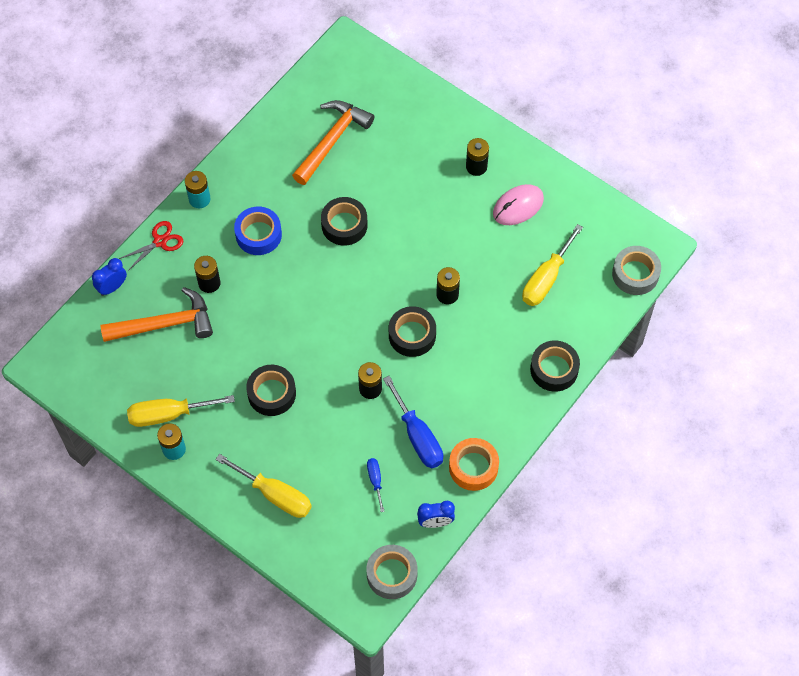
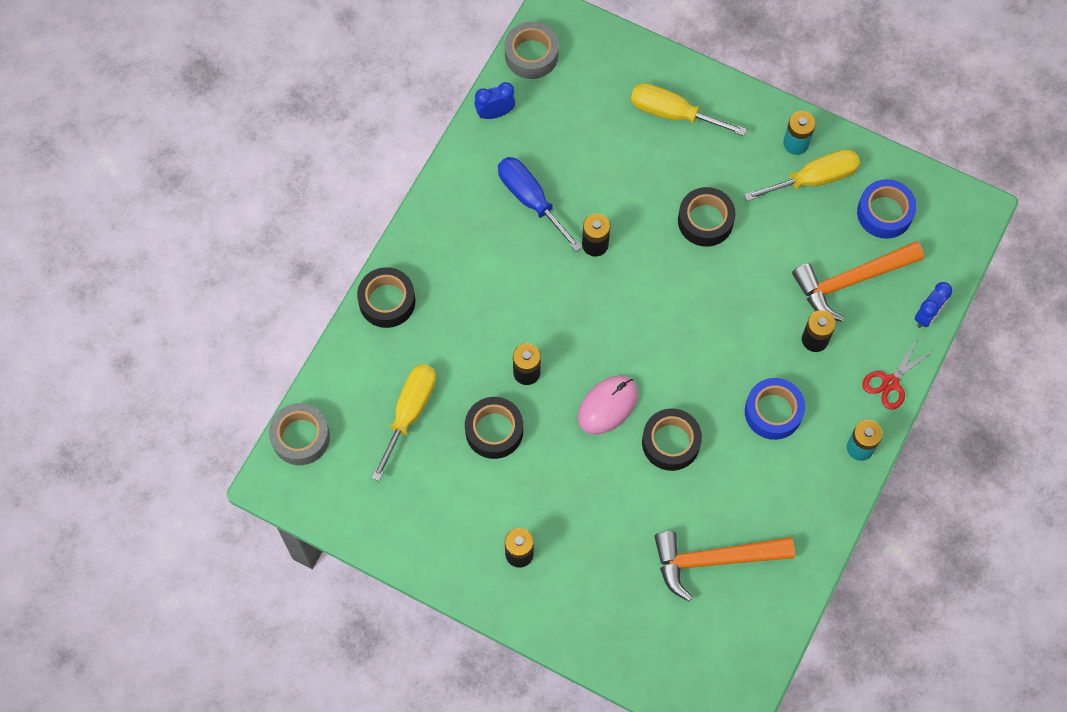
camera: 170 degrees right, 5 degrees up
orange hammer [292,100,374,185] -> orange hammer turned 60 degrees clockwise [654,531,795,602]
blue screwdriver [367,458,385,512] -> none
black tape [389,306,436,357] -> black tape moved to [465,397,523,459]
orange tape [449,438,499,491] -> none
pink mouse [493,184,544,225] -> pink mouse moved to [578,375,638,435]
none -> blue tape [857,179,917,239]

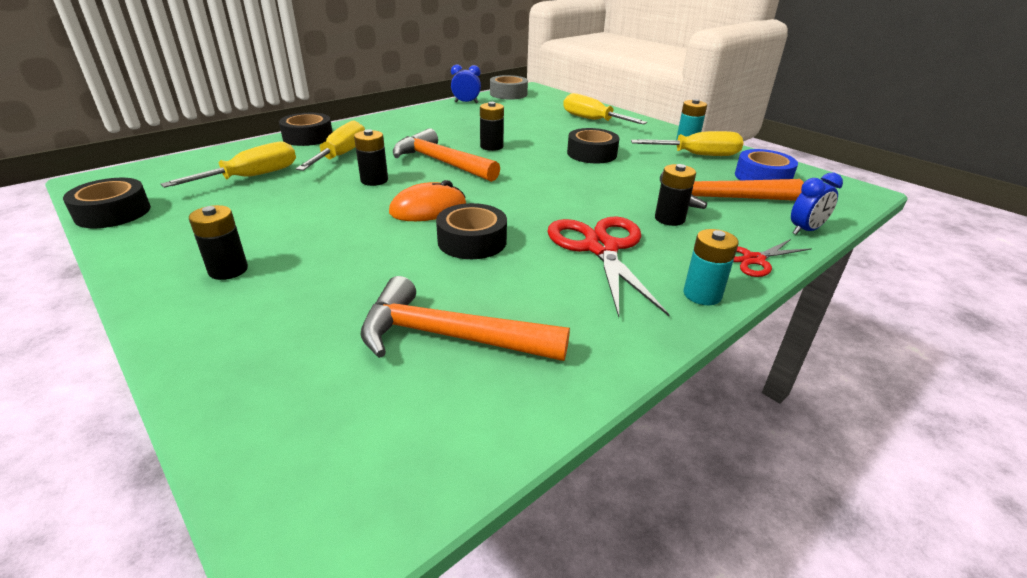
camera: 20 degrees right, 35 degrees down
grey tape [269,403,330,465] -> none
black tape [465,397,523,459] -> black tape moved to [63,178,151,228]
blue screwdriver [498,157,582,252] -> none
pink mouse [578,375,638,435] -> orange mouse [389,180,466,221]
blue tape [745,378,805,440] -> red scissors [548,217,670,317]
none -> yellow screwdriver [295,120,365,171]
none -> orange hammer [393,128,500,182]

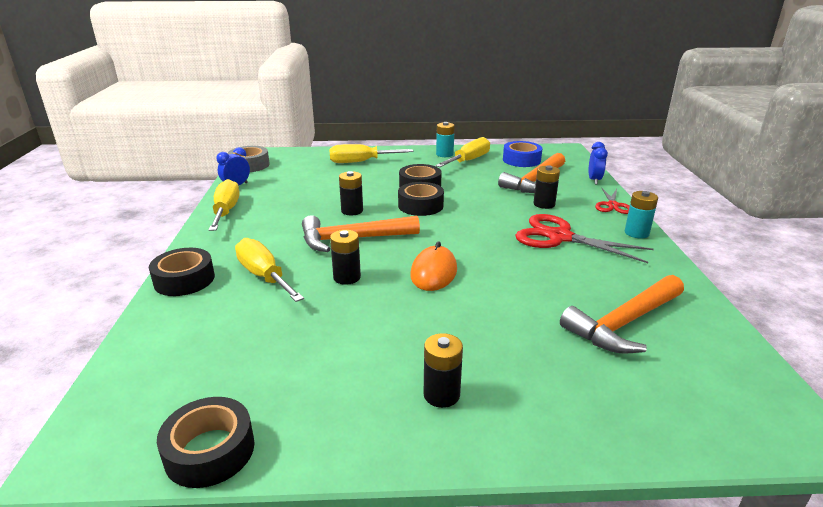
camera: 50 degrees left, 5 degrees down
yellow screwdriver [161,142,296,188] -> yellow screwdriver moved to [209,179,240,231]
black tape [436,203,507,259] -> black tape moved to [398,182,444,216]

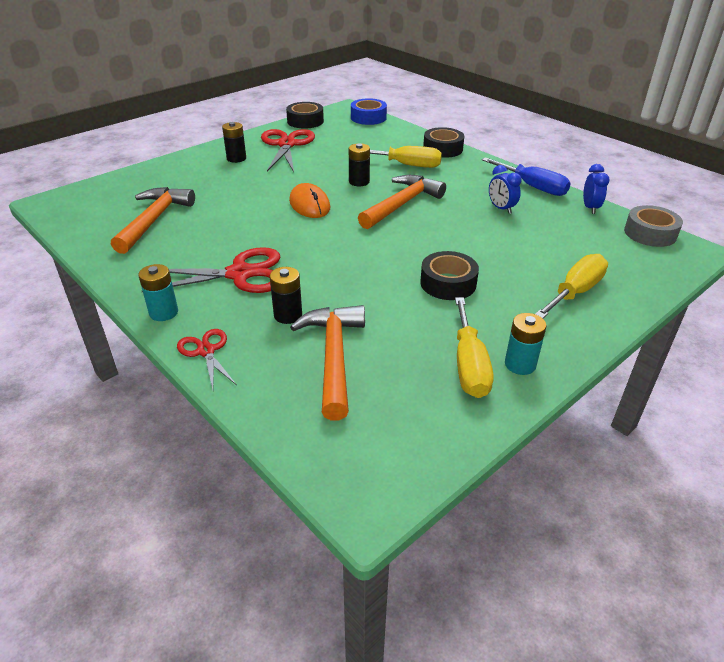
camera: 140 degrees right, 10 degrees up
yellow screwdriver [209,179,240,231] -> blue screwdriver [482,157,571,196]
black battery [339,171,363,215] -> none
black tape [398,182,444,216] -> none
blue tape [503,141,542,167] -> blue tape moved to [351,98,387,125]
blue clock [589,142,608,184] -> blue clock moved to [489,165,521,214]
none -> red scissors [261,129,315,172]

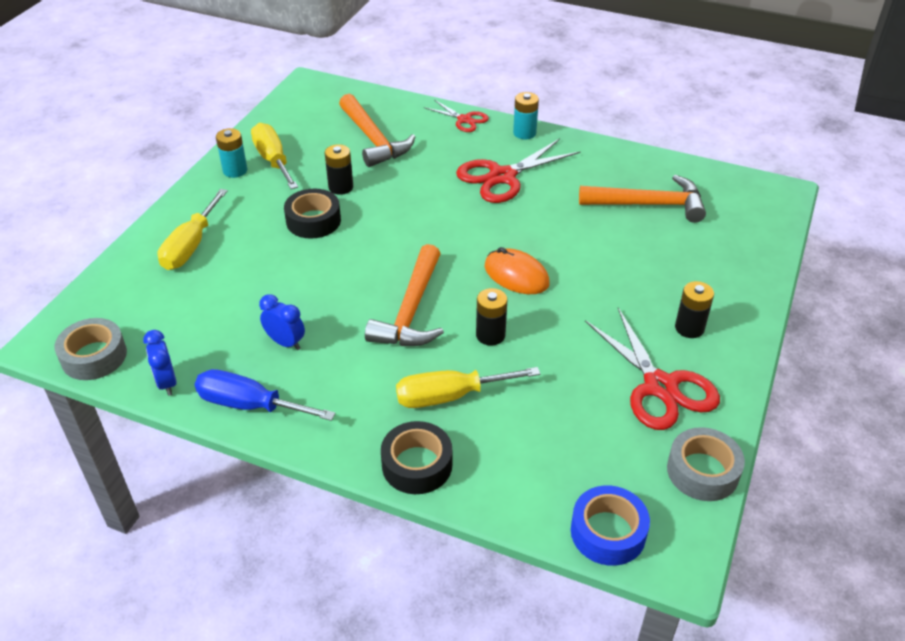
camera: 155 degrees right, 5 degrees up
orange hammer [111,187,195,254] -> orange hammer turned 75 degrees counterclockwise [579,175,706,223]
black battery [270,267,302,324] -> black battery moved to [325,144,353,195]
black tape [286,102,324,129] -> grey tape [667,427,745,501]

